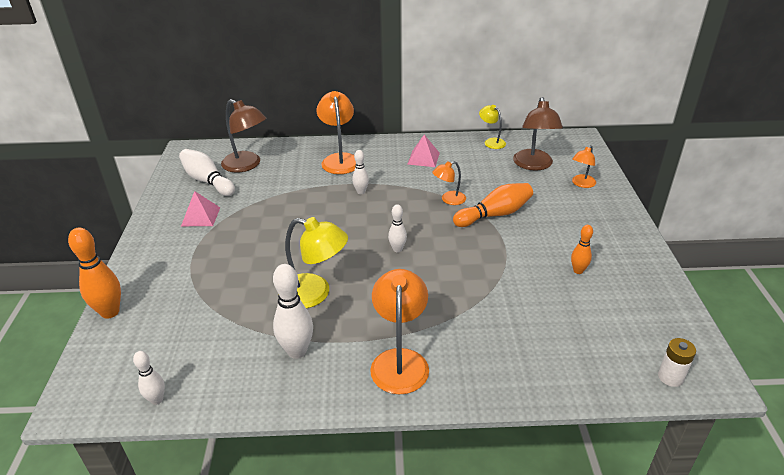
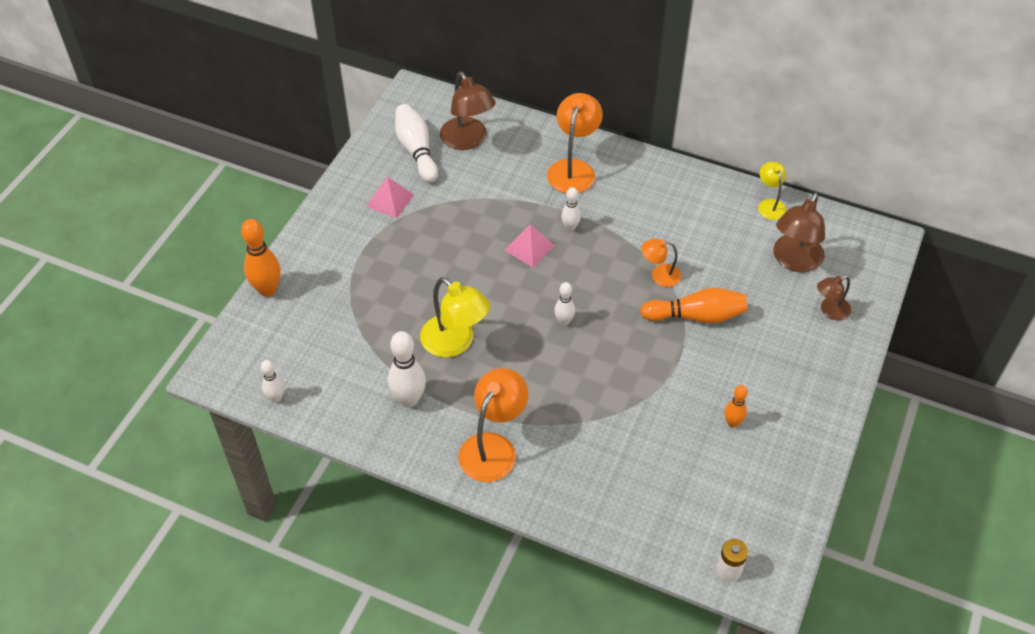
camera: 25 degrees right, 15 degrees up
pink pyramid [407,135,440,167] -> pink pyramid moved to [504,224,555,267]
orange lamp [572,145,596,188] -> brown lamp [817,275,851,321]

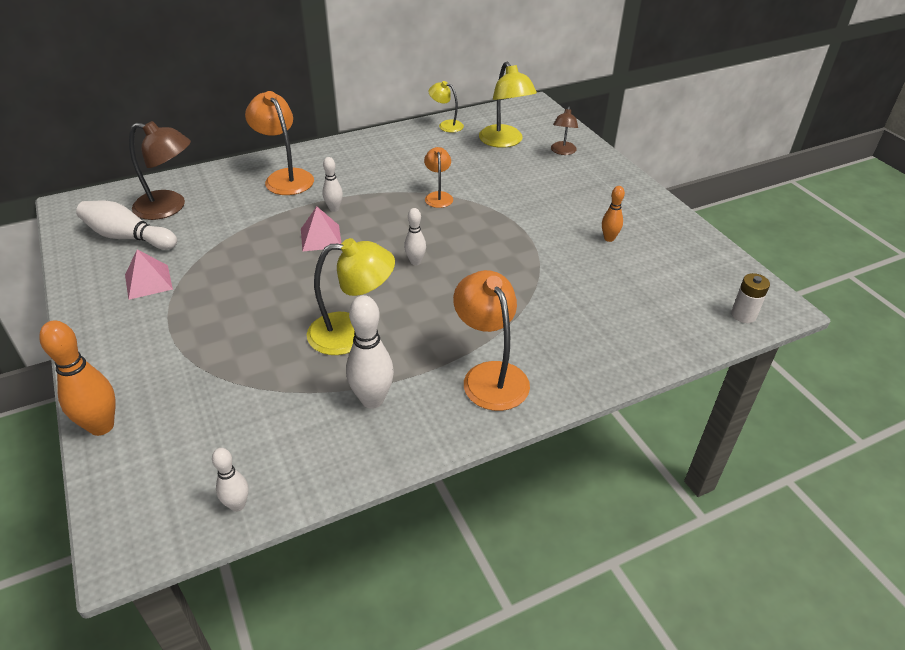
camera: 50 degrees left, 10 degrees down
orange bowling pin [640,288,747,323] -> none
orange lamp [641,239,681,287] -> orange lamp turned 135 degrees clockwise [424,147,453,208]
brown lamp [774,192,825,272] -> yellow lamp [479,61,537,148]

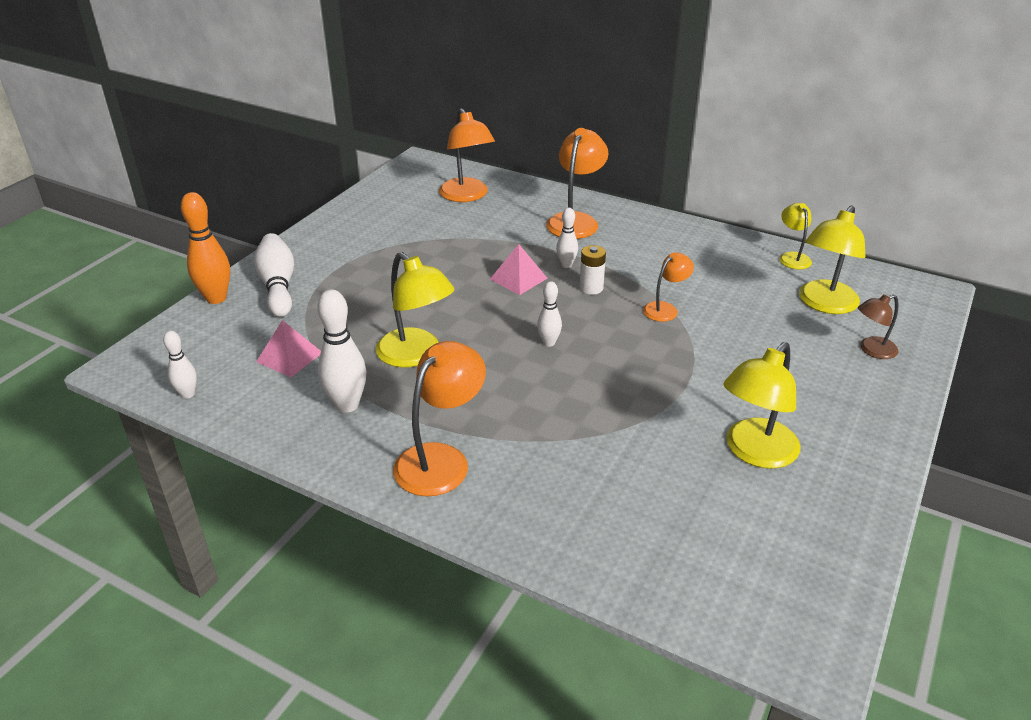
camera: 55 degrees right, 5 degrees down
white bowling pin [76,201,177,250] -> white bowling pin moved to [254,233,294,317]
pink pyramid [125,249,173,300] -> pink pyramid moved to [256,320,321,377]
brown lamp [129,121,191,220] -> orange lamp [439,108,495,202]
orange bowling pin [602,186,625,242] -> yellow lamp [723,342,801,469]
white battery [731,273,770,323] -> white battery moved to [580,245,606,295]

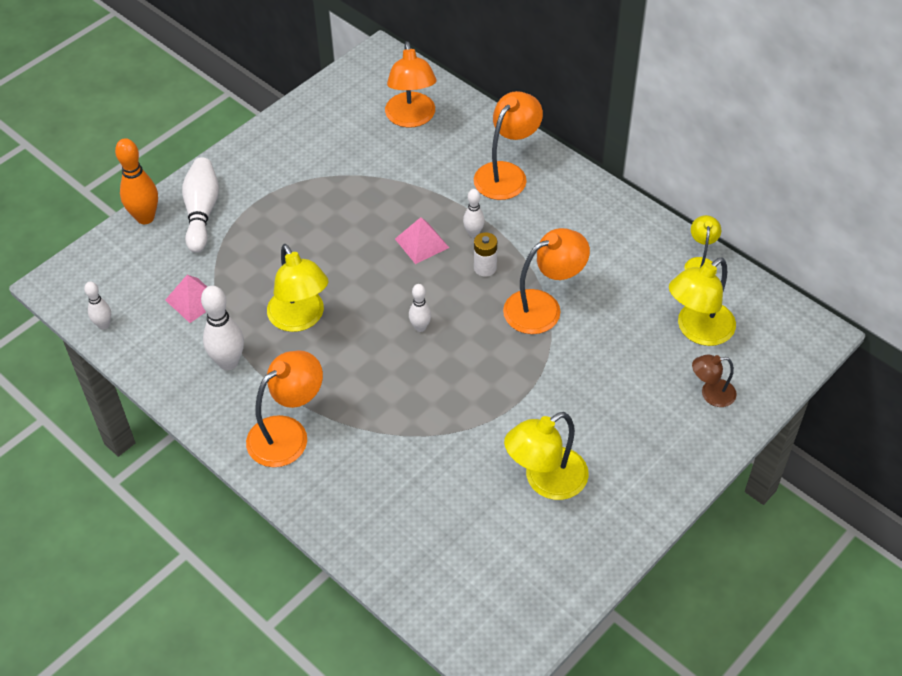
camera: 15 degrees right, 15 degrees up
orange lamp [643,252,694,322] -> orange lamp [503,228,590,334], size x1.74

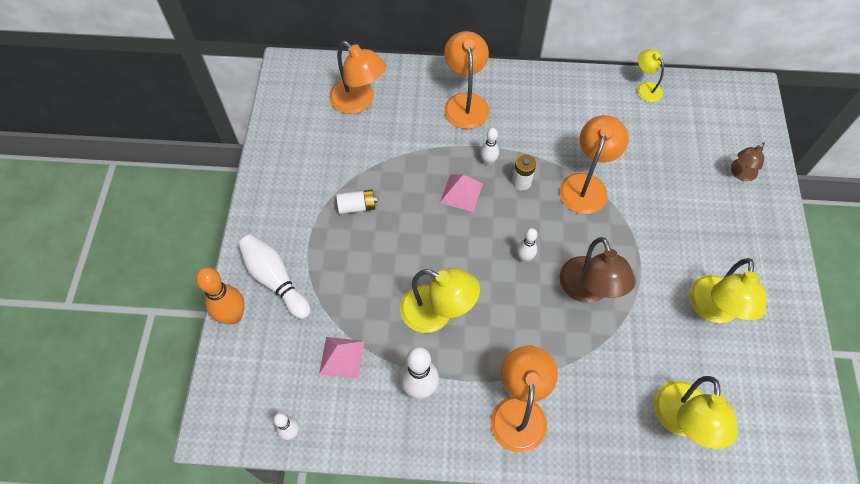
camera: 40 degrees left, 10 degrees up
yellow lamp [669,257,736,346] -> yellow lamp moved to [654,376,738,449]
none -> white battery [336,190,377,214]
none -> brown lamp [559,237,636,303]

